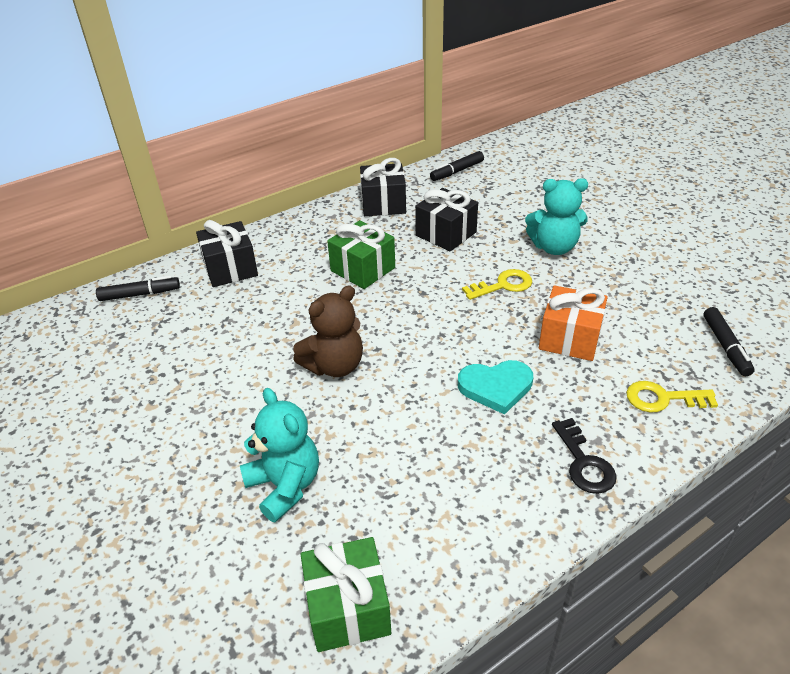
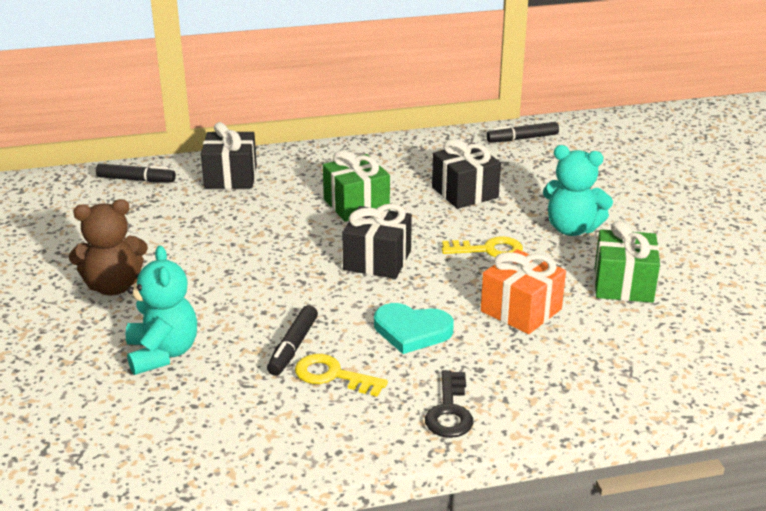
camera: 20 degrees right, 10 degrees down
brown teddy bear [293,285,363,377] -> brown teddy bear moved to [69,199,148,296]
green gift [301,537,391,652] -> green gift moved to [594,221,660,303]
black gift [360,158,406,216] -> black gift moved to [342,204,412,279]
yellow key [626,381,718,412] -> yellow key moved to [295,354,388,397]
black marker [704,307,755,376] -> black marker moved to [267,305,318,376]

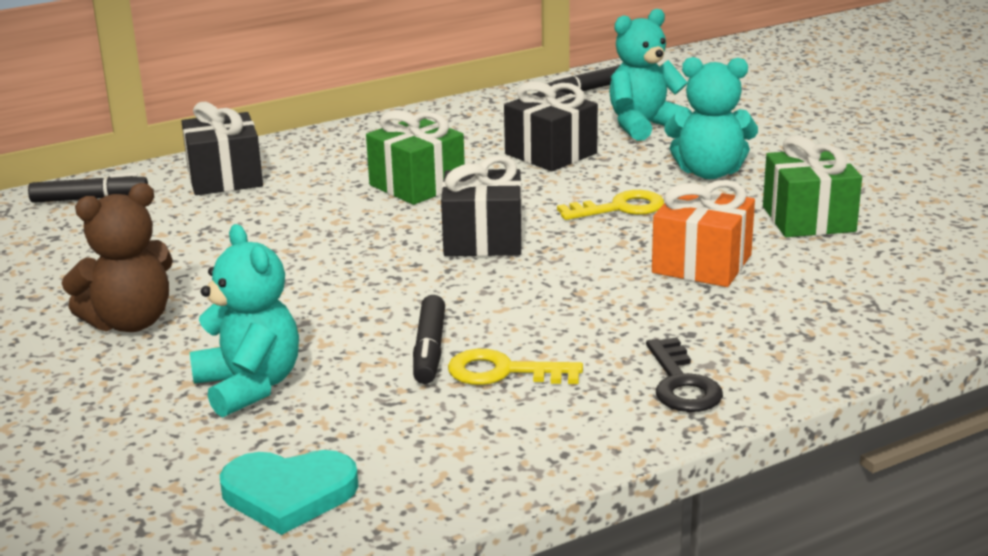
camera: 15 degrees left, 5 degrees down
turquoise heart [374,303,454,354] -> turquoise heart moved to [220,450,358,535]
none -> turquoise teddy bear [609,9,691,141]

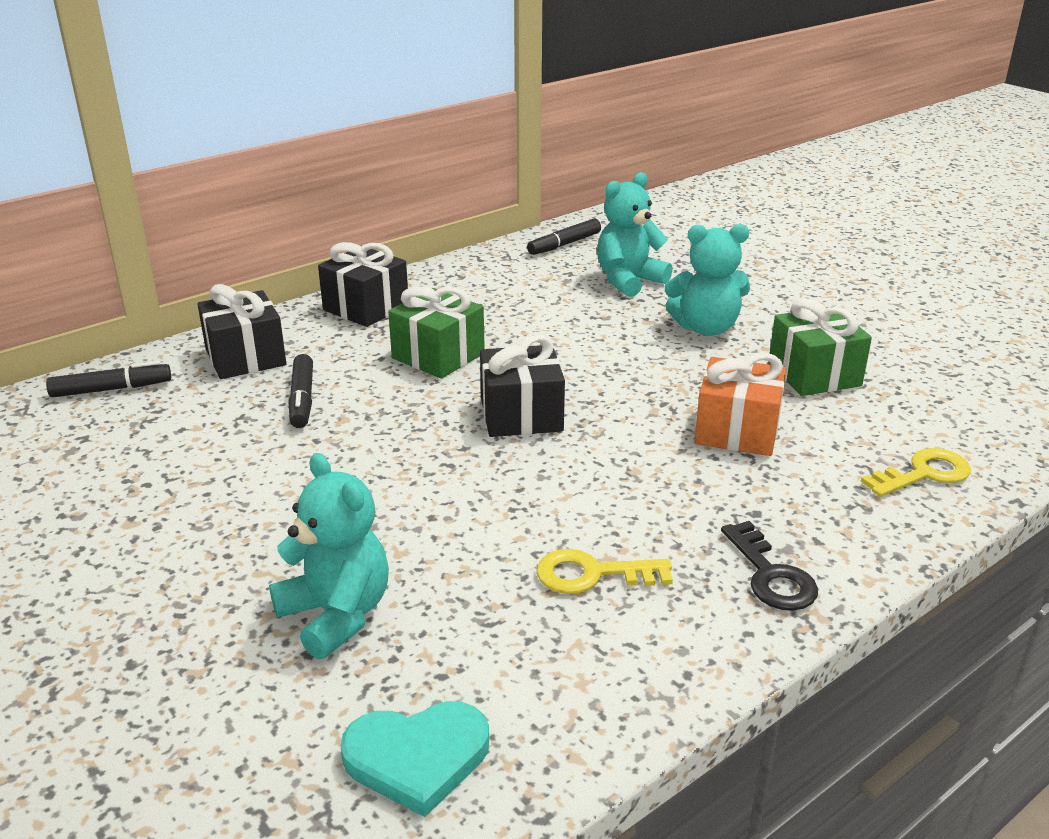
camera: 10 degrees left, 5 degrees up
brown teddy bear [62,183,173,332] -> none
black marker [413,295,445,384] -> black marker moved to [288,354,313,428]
black gift [504,81,598,171] -> black gift moved to [318,242,408,327]
yellow key [557,190,664,220] -> yellow key moved to [861,448,971,497]

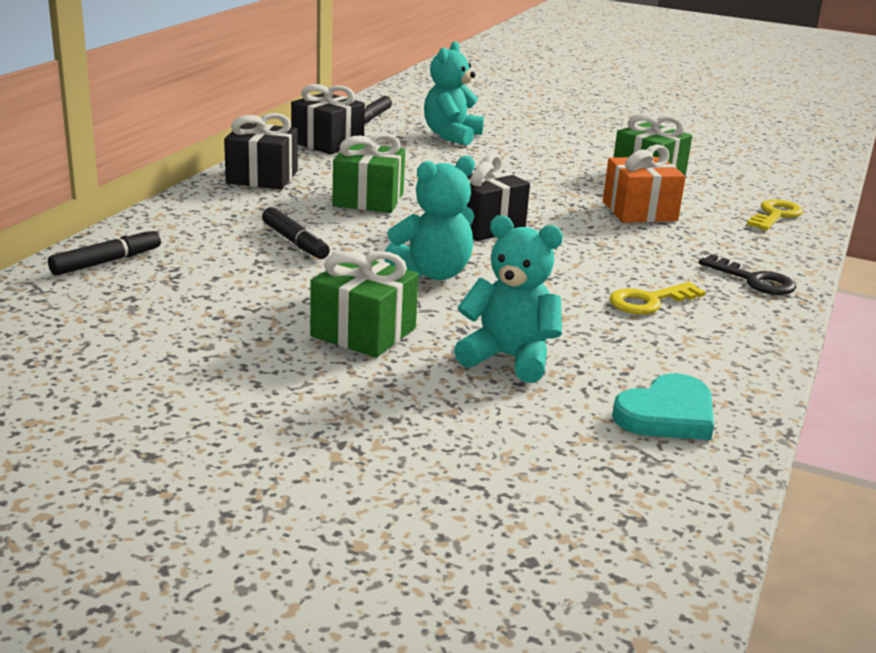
camera: 30 degrees left, 5 degrees down
black gift [198,284,286,379] -> black gift moved to [291,84,365,154]
turquoise teddy bear [665,224,750,336] -> turquoise teddy bear moved to [384,156,475,280]
none -> green gift [310,251,419,358]

